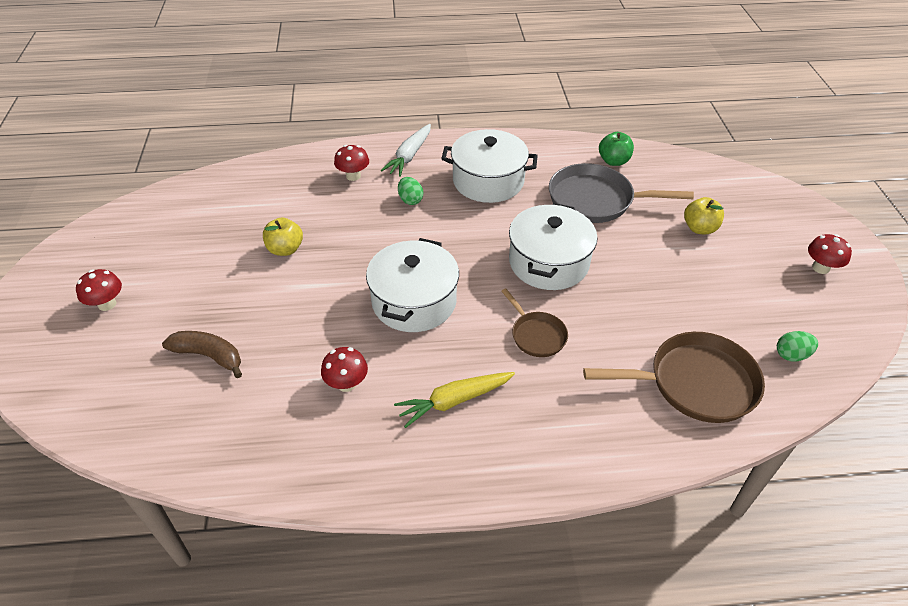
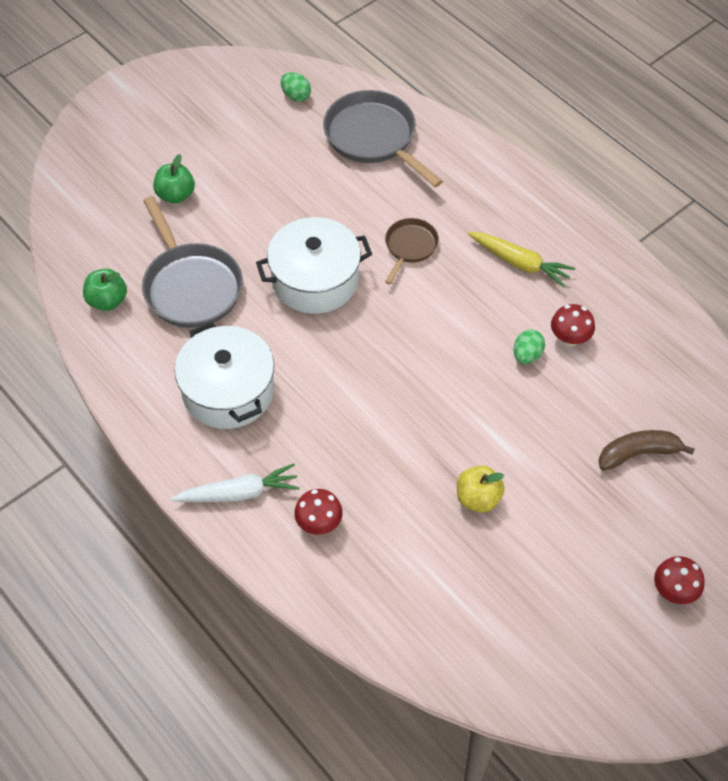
camera: 125 degrees left, 10 degrees up
brown banana [162,331,242,378] -> brown banana turned 90 degrees clockwise [599,430,695,471]
white pot [366,238,459,332] -> none
green egg [398,177,423,205] -> green egg moved to [514,329,545,364]
brown pan [583,332,765,423] -> grey pan [323,90,443,187]
yellow apple [684,197,724,234] -> green apple [153,154,195,203]
red mushroom [808,234,852,274] -> none

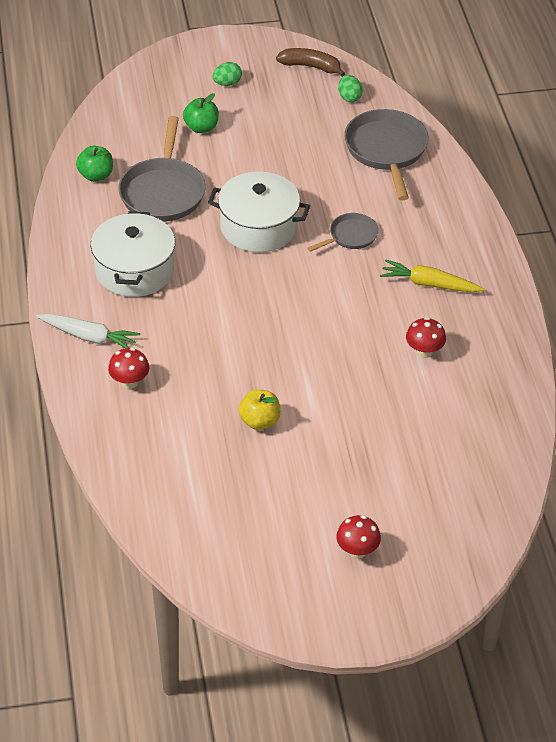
camera: 30 degrees right, 10 degrees down
brown pan [385,218,439,284] -> grey pan [307,213,379,252]
yellow carrot [468,232,575,287] -> yellow carrot turned 135 degrees clockwise [380,260,485,292]
green egg [514,329,545,364] -> green egg moved to [213,62,242,86]
brown banana [599,430,695,471] -> brown banana moved to [276,48,346,77]

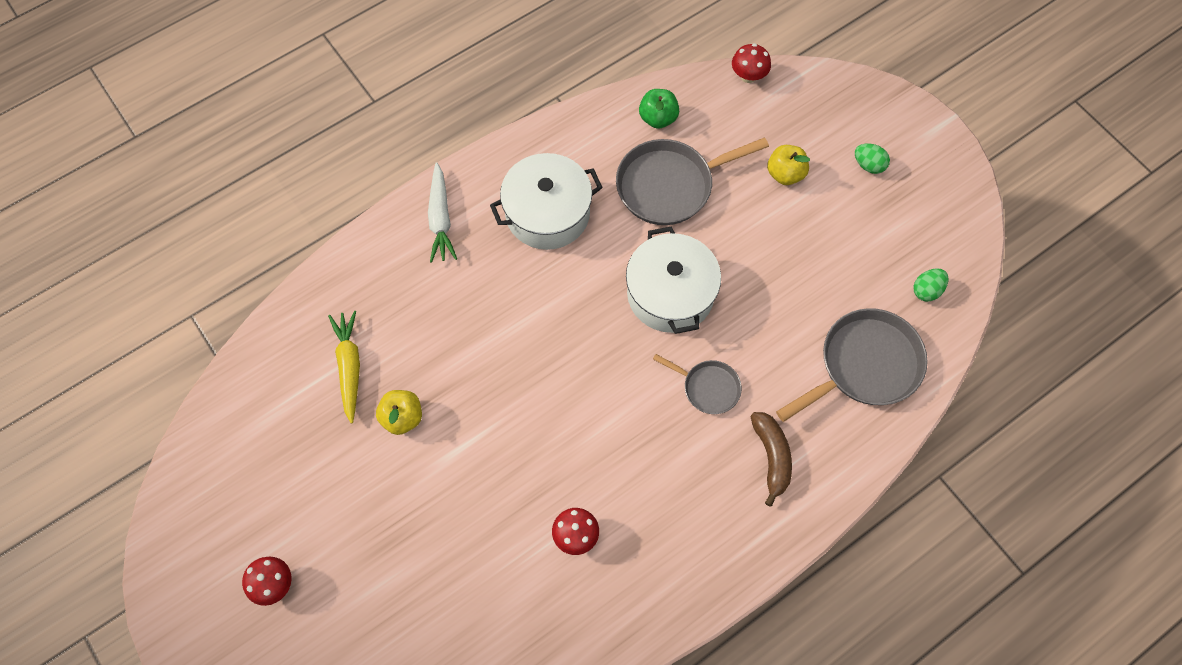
camera: 65 degrees right, 20 degrees up
red mushroom [108,348,150,389] -> red mushroom moved to [732,43,771,83]
green apple [183,93,219,133] -> yellow apple [767,145,810,185]
brown banana [276,48,346,77] -> brown banana moved to [750,412,792,507]
yellow carrot [380,260,485,292] -> yellow carrot moved to [328,311,360,424]

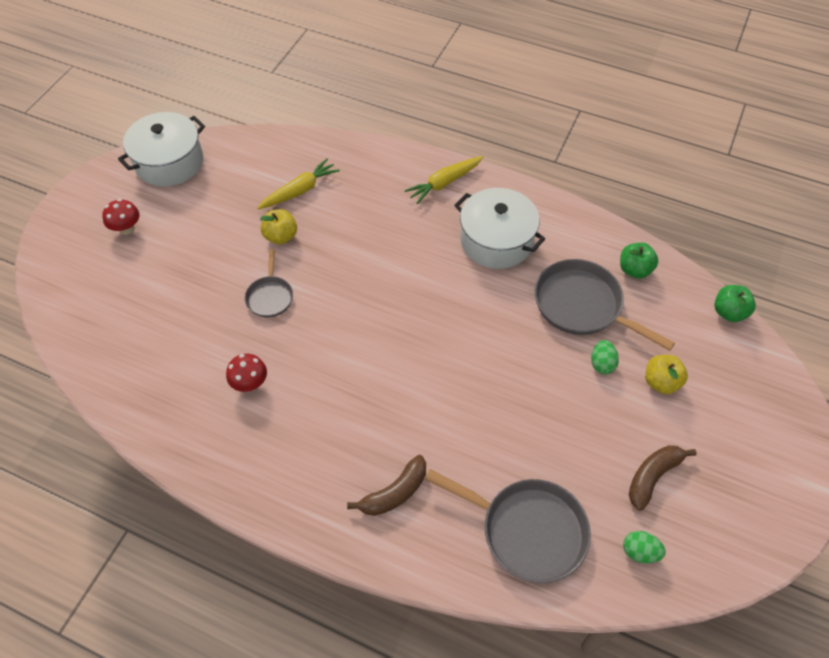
camera: 60 degrees right, 10 degrees down
white carrot [428,162,457,263] -> yellow carrot [404,156,483,204]
white pot [626,227,721,334] -> white pot moved to [118,112,205,187]
grey pan [653,354,742,414] -> grey pan moved to [245,249,293,318]
red mushroom [732,43,771,83] -> green apple [714,285,756,322]
green egg [855,144,890,174] -> green egg moved to [591,340,619,374]
none -> brown banana [629,445,697,510]

